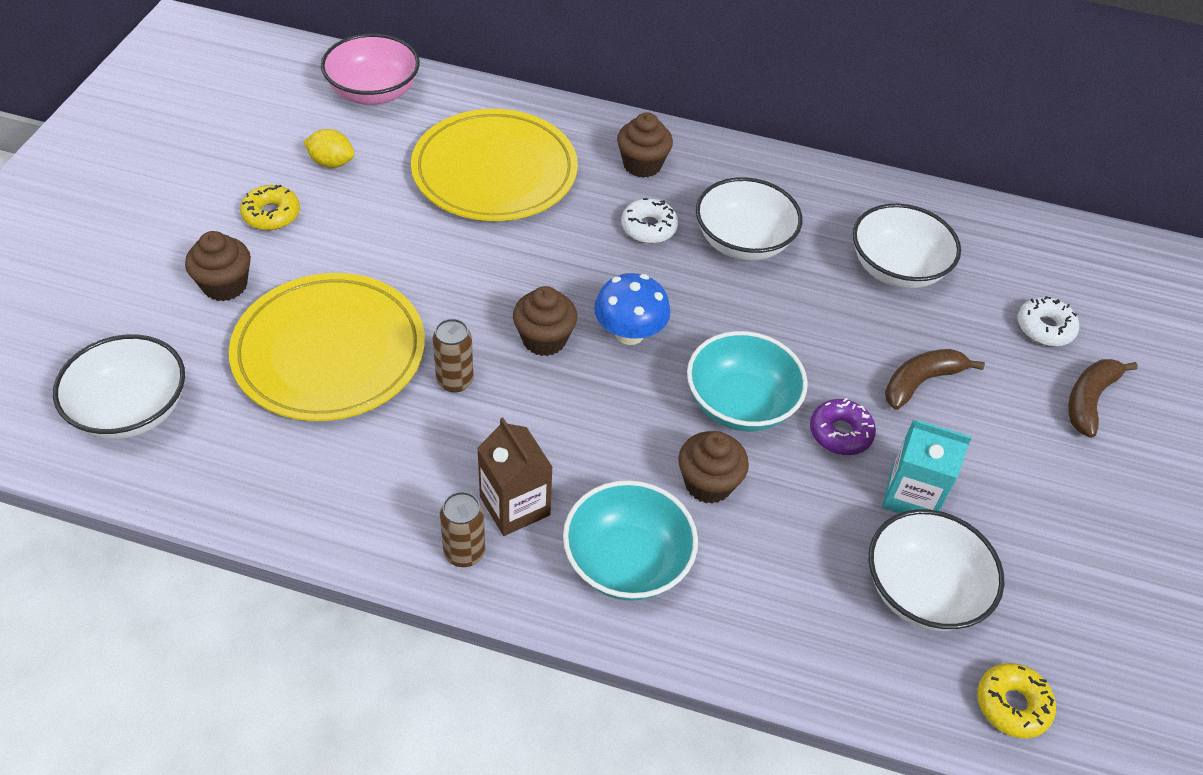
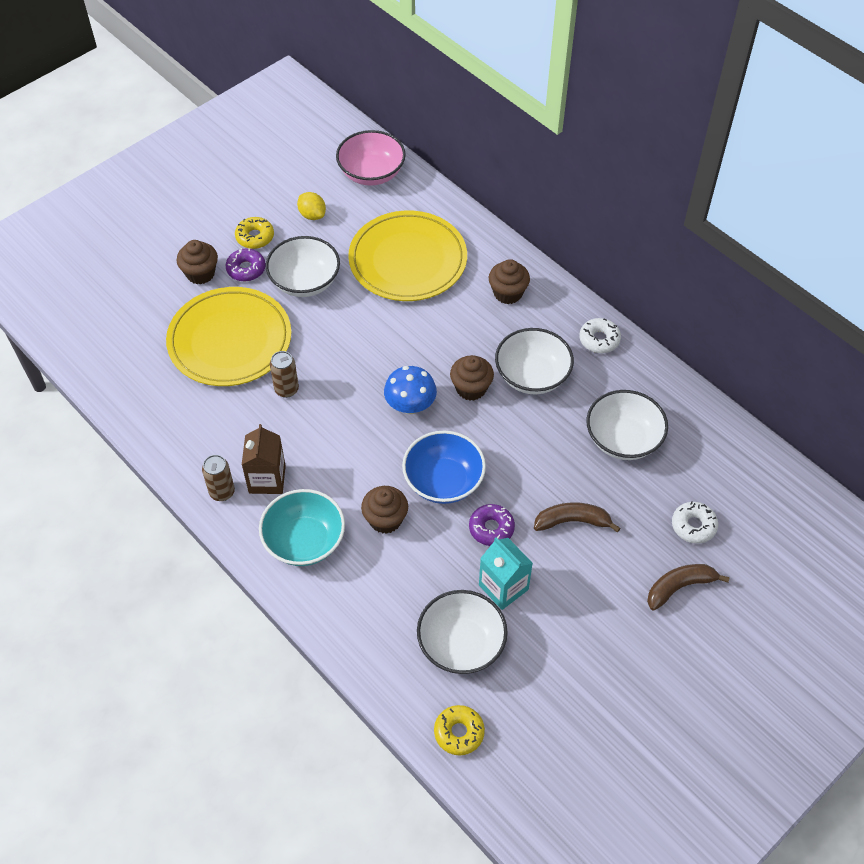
camera: 35 degrees right, 5 degrees up
white bowl [53,334,185,439] -> white bowl moved to [265,236,340,297]
brown cupcake [513,286,577,356] -> brown cupcake moved to [450,355,494,401]
white donut [621,198,678,243] -> white donut moved to [579,318,621,353]
turquoise bowl [687,331,808,431] -> blue bowl [402,431,486,504]
none -> purple donut [226,248,266,281]

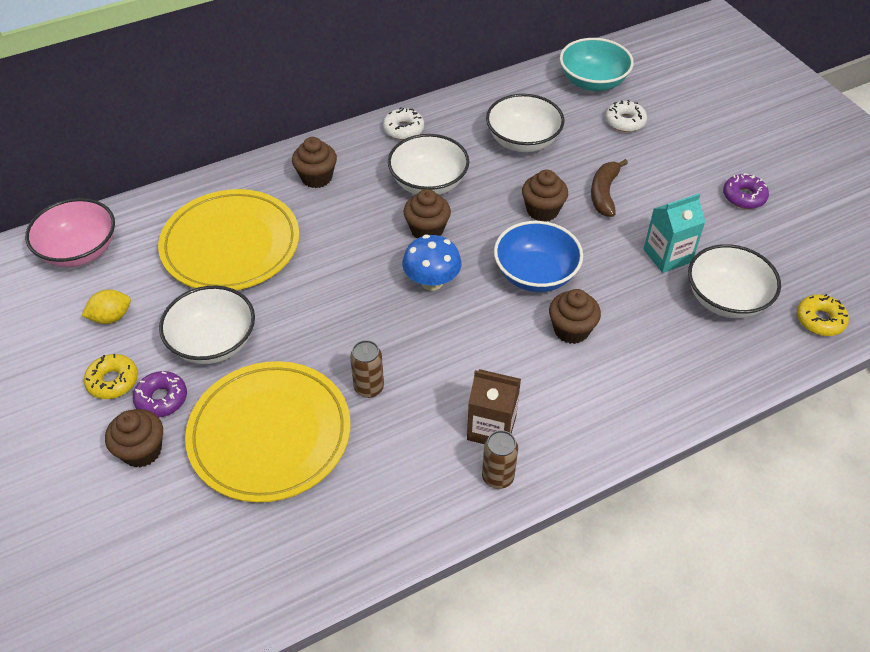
camera: 75 degrees left, 5 degrees down
turquoise bowl [259,489,345,566] -> turquoise bowl moved to [560,38,634,91]
purple donut [469,504,515,546] -> purple donut moved to [723,173,769,209]
brown banana [647,564,730,611] -> none
none -> brown cupcake [522,170,568,222]

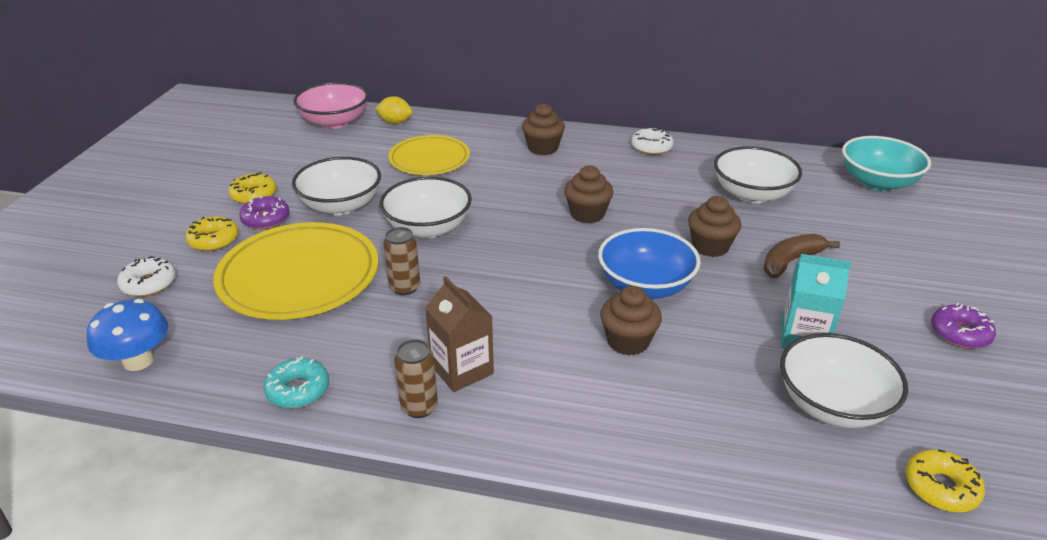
camera: 40 degrees right, 15 degrees down
yellow lemon [81,290,131,324] -> yellow lemon moved to [375,96,412,124]
brown cupcake [105,409,163,468] -> yellow donut [185,216,238,251]
yellow plate [158,189,299,290] -> yellow plate [388,135,470,175], size x0.63
white bowl [388,134,469,195] -> white bowl moved to [380,177,472,238]
blue mushroom [402,235,461,291] -> blue mushroom moved to [87,299,168,371]
white donut [605,100,647,132] -> white donut moved to [117,256,176,297]
none -> turquoise donut [264,356,329,408]

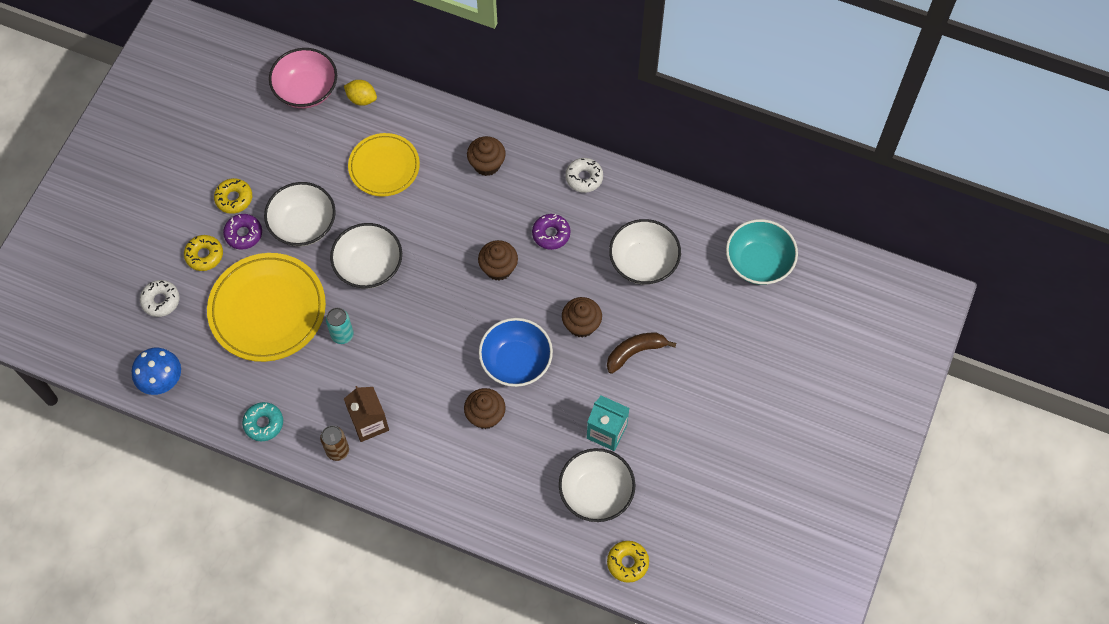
camera: 10 degrees right, 30 degrees up
brown can [383,227,420,295] -> turquoise can [326,308,354,344]
purple donut [931,303,996,349] -> purple donut moved to [532,214,571,250]

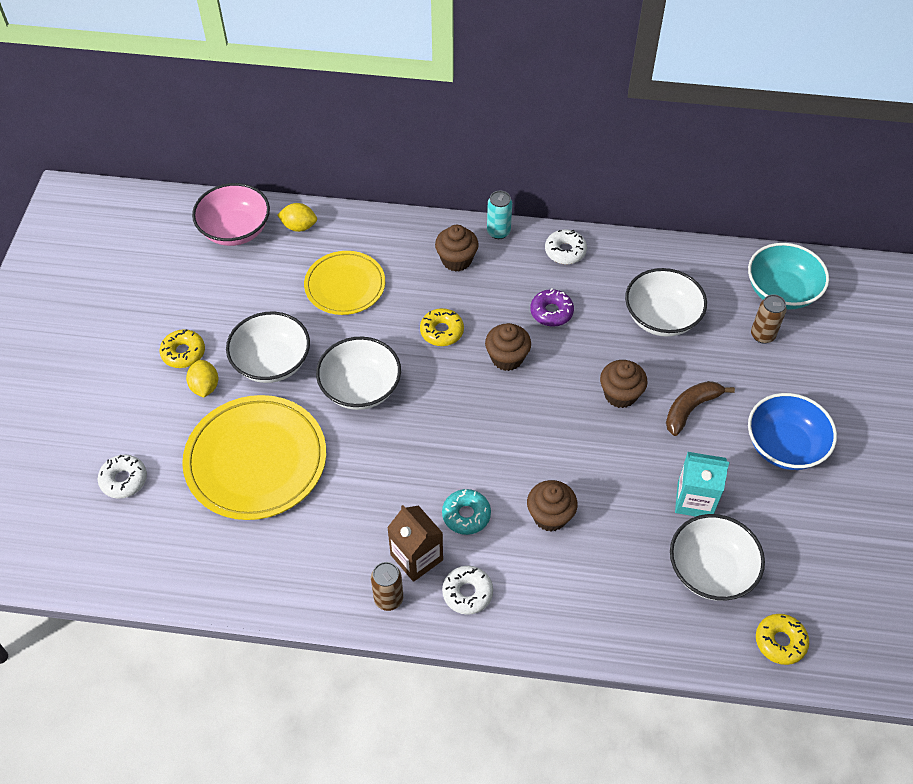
camera: 15 degrees left, 10 degrees down
blue mushroom [132,348,181,395] -> none
yellow donut [184,235,223,271] -> yellow donut moved to [420,308,464,346]
purple donut [223,214,262,250] -> yellow lemon [186,360,218,398]
turquoise donut [242,402,283,441] -> turquoise donut moved to [442,489,491,535]
turquoise can [326,308,354,344] -> turquoise can moved to [487,191,512,239]
blue bowl [479,318,553,387] -> blue bowl moved to [748,393,837,470]
none -> white donut [442,566,493,615]
none -> brown can [751,294,787,344]

